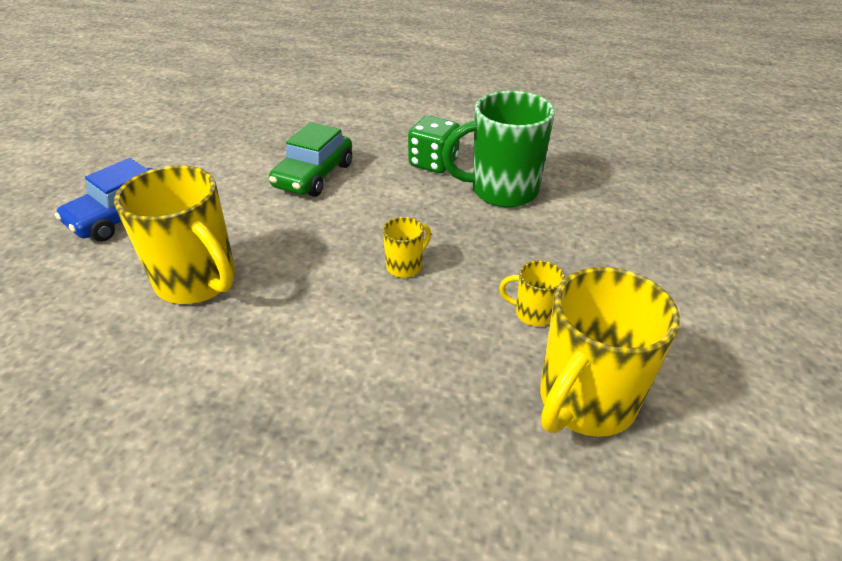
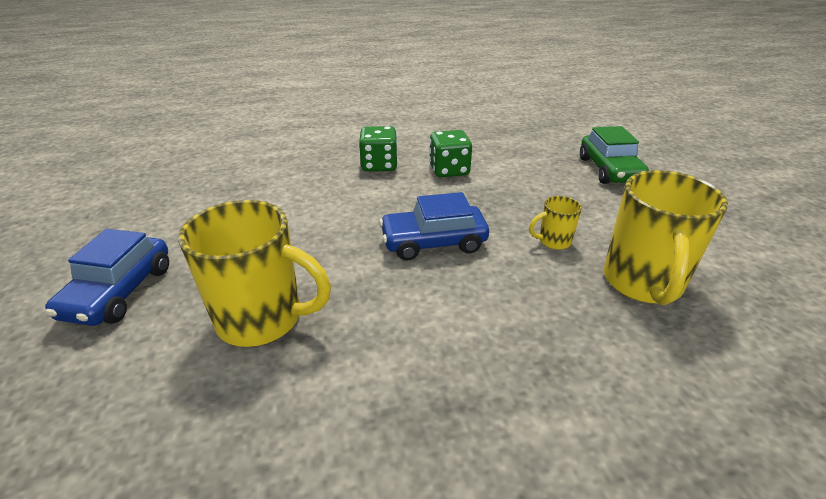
camera: 30 degrees left, 5 degrees down
green car [269,122,352,197] -> green car moved to [580,126,649,184]
yellow mug [383,217,431,278] -> blue car [379,192,489,260]
green mug [442,91,555,207] -> green dice [429,130,472,177]

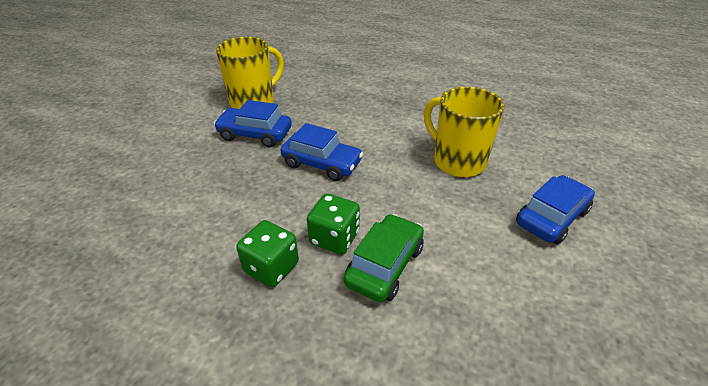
camera: 145 degrees left, 5 degrees up
green dice [429,130,472,177] -> green dice moved to [307,194,360,254]
yellow mug [529,196,582,250] -> blue car [214,100,292,147]
green car [580,126,649,184] -> green car moved to [344,214,424,302]

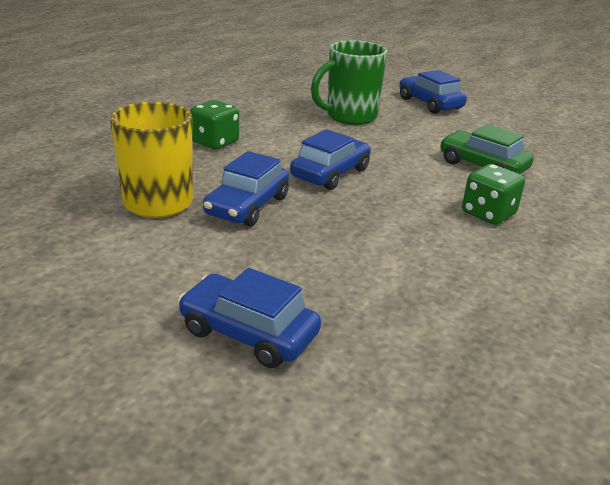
camera: 80 degrees left, 10 degrees down
green dice [307,194,360,254] -> green dice moved to [190,100,239,150]
yellow mug [424,87,504,177] -> green mug [311,40,387,125]
none -> blue car [178,268,321,368]

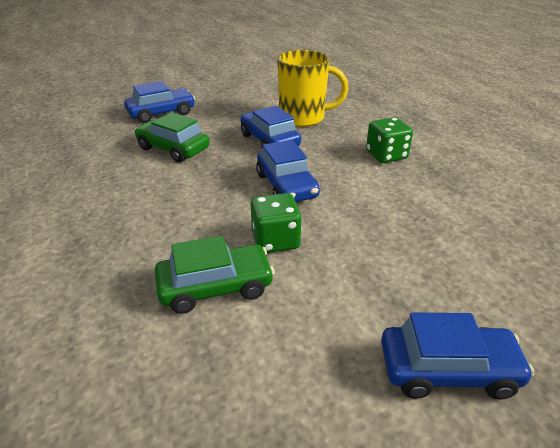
camera: 125 degrees right, 5 degrees up
green mug [311,40,387,125] -> none
green dice [462,164,525,225] -> green dice moved to [251,193,302,253]
none -> green car [135,112,210,163]

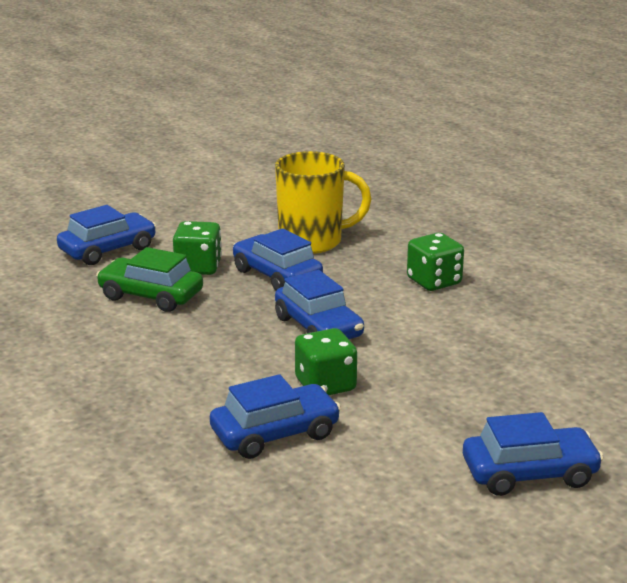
camera: 10 degrees left, 10 degrees down
green car [155,236,275,314] -> blue car [210,374,341,459]
none -> green dice [173,221,222,275]

